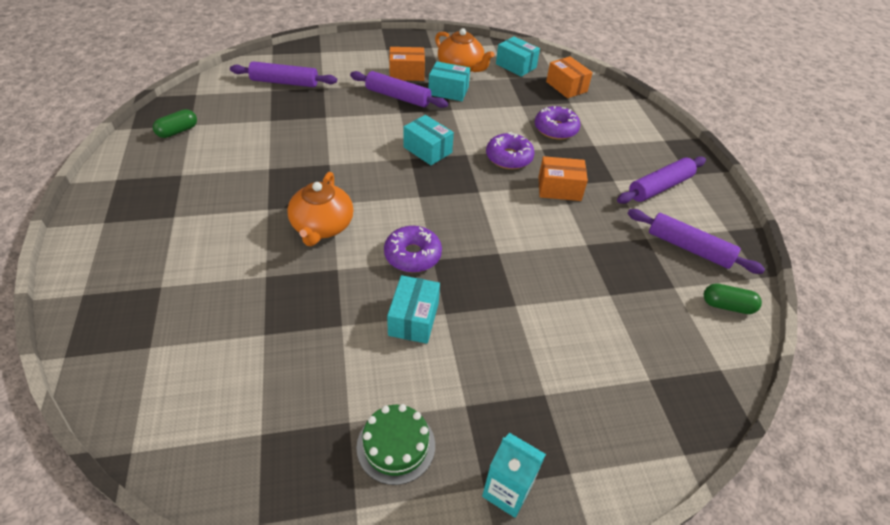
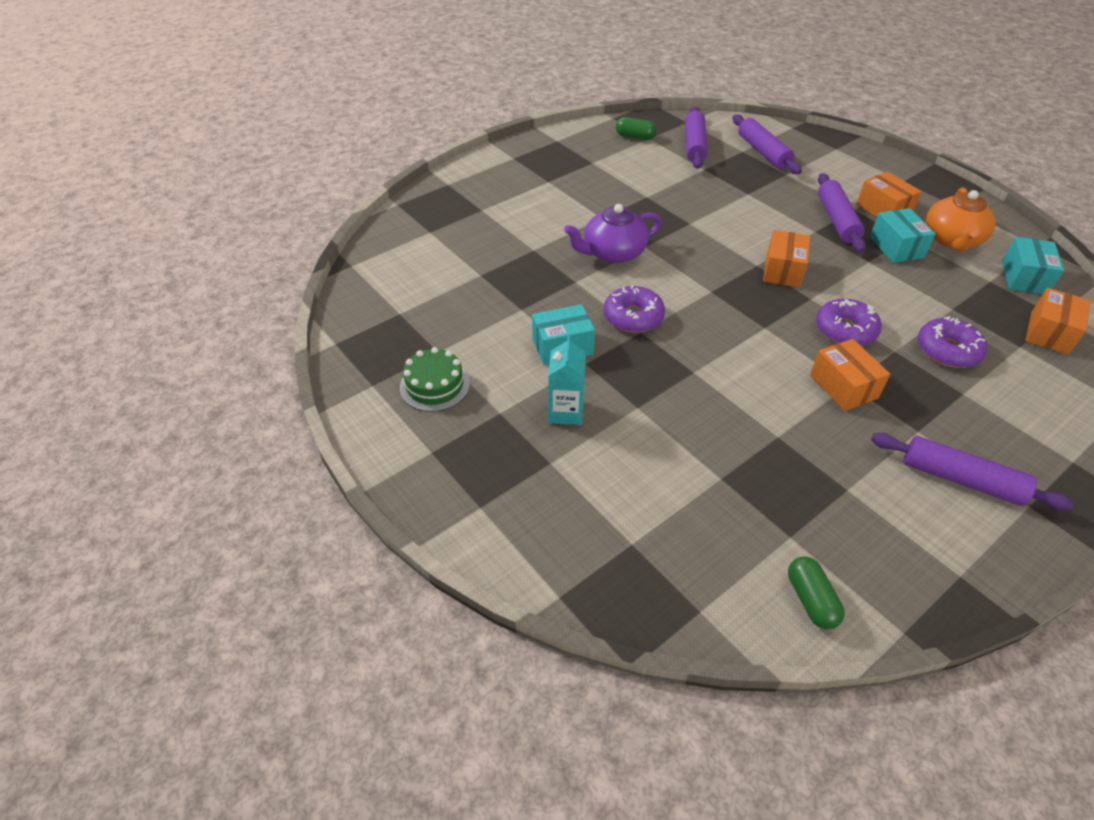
camera: 65 degrees right, 0 degrees up
orange teapot [287,172,354,246] -> purple teapot [564,204,662,263]
turquoise box [403,115,454,165] -> orange box [763,230,810,288]
turquoise carton [482,433,546,518] -> turquoise carton moved to [548,336,586,425]
purple rolling pin [627,209,765,274] -> purple rolling pin moved to [685,107,708,169]

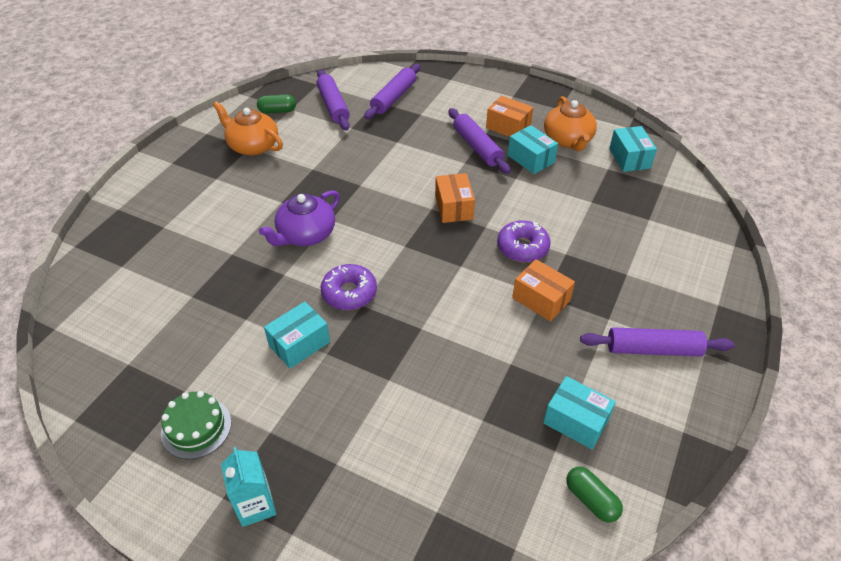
camera: 25 degrees left, 0 degrees up
turquoise carton [548,336,586,425] -> turquoise carton moved to [221,447,276,527]
purple rolling pin [732,115,802,174] -> purple rolling pin turned 75 degrees clockwise [364,64,420,119]
purple donut [918,317,987,368] -> none
orange box [1025,288,1090,355] -> none
none -> orange teapot [213,101,283,156]
none -> turquoise box [543,376,616,449]

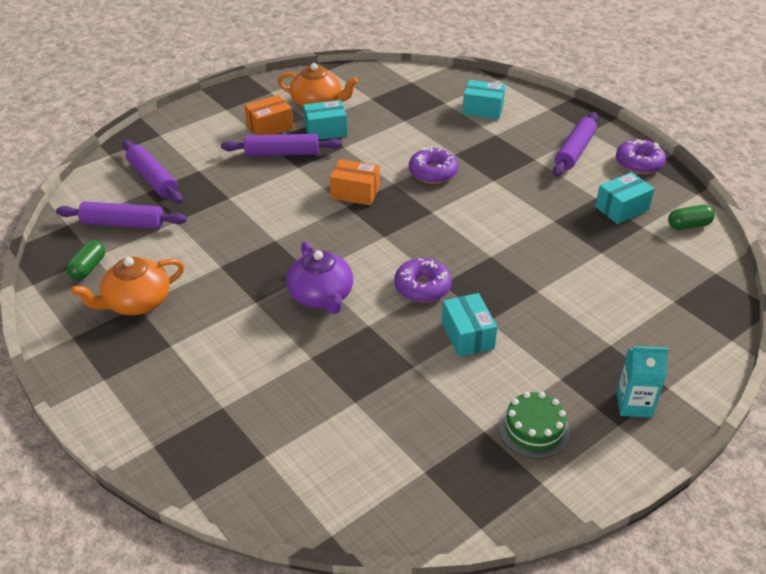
camera: 65 degrees left, 5 degrees down
orange box [512,259,575,321] -> none
turquoise box [609,126,657,172] -> turquoise box moved to [462,80,506,120]
none -> purple donut [616,139,666,174]

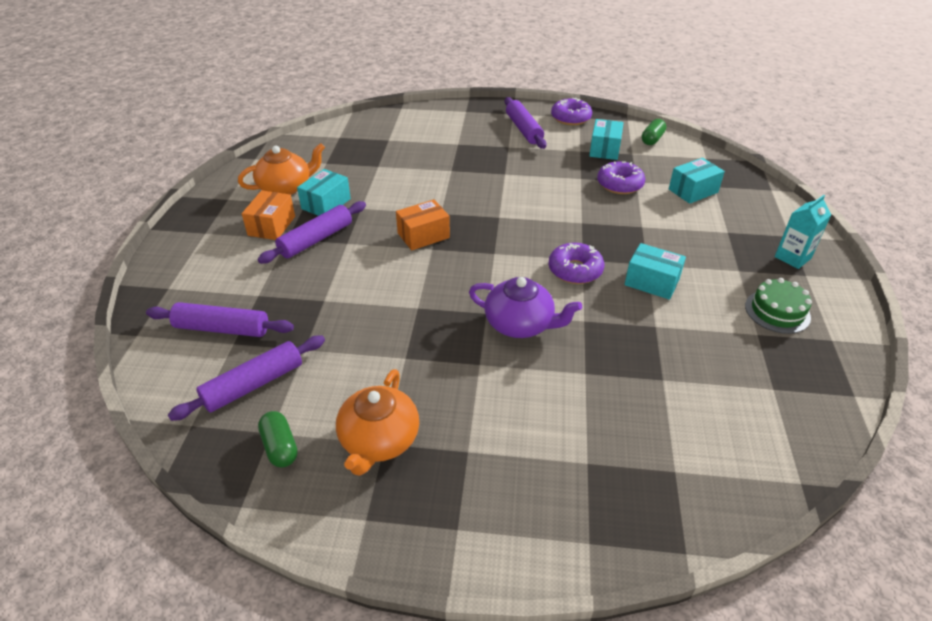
camera: 45 degrees left, 0 degrees up
purple donut [409,147,458,184] -> purple donut moved to [597,161,645,194]
turquoise box [462,80,506,120] -> turquoise box moved to [669,158,725,204]

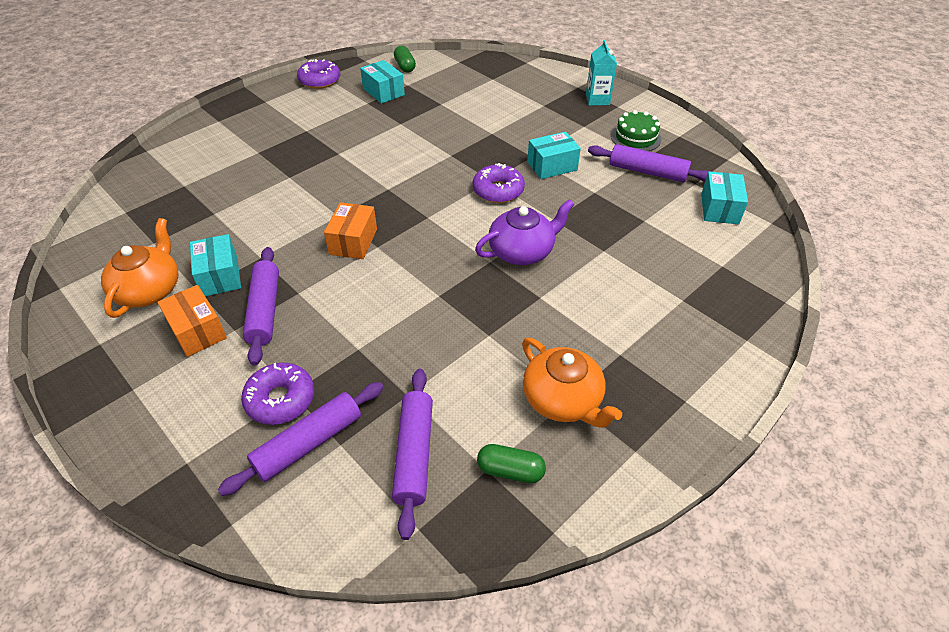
camera: 50 degrees left, 5 degrees up
purple rolling pin [505,97,547,149] -> purple rolling pin moved to [588,144,709,182]
purple donut [597,161,645,194] -> purple donut moved to [241,363,314,425]
turquoise box [669,158,725,204] -> turquoise box moved to [701,171,748,224]

